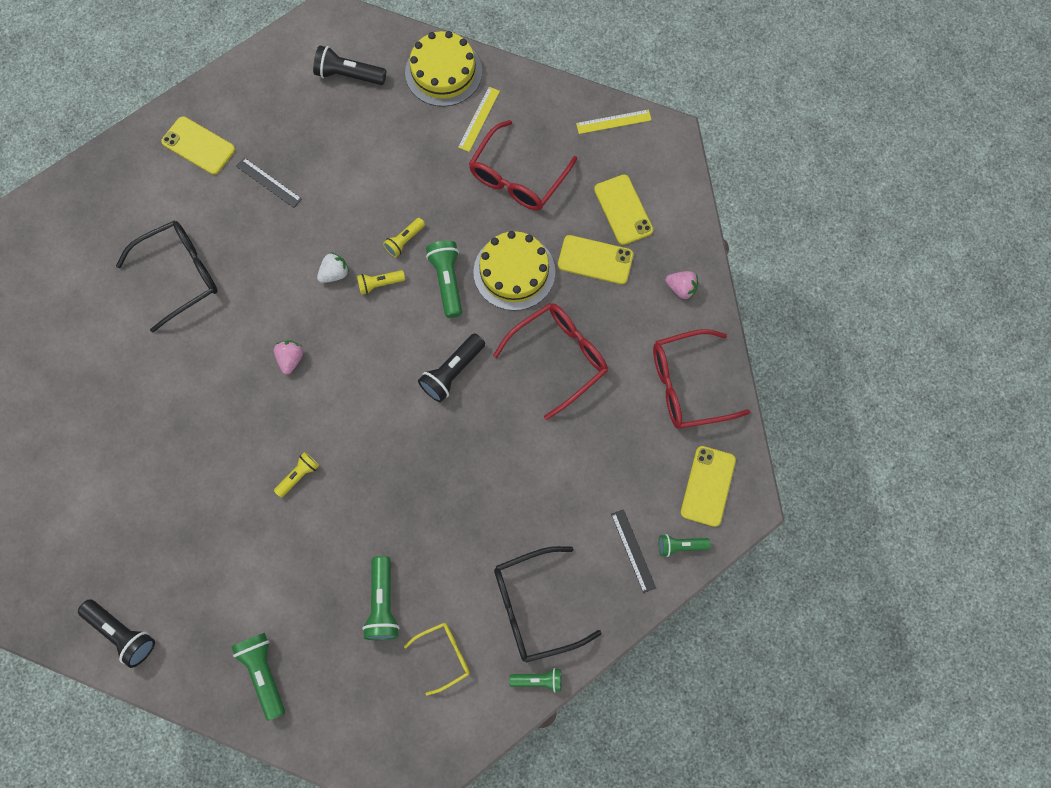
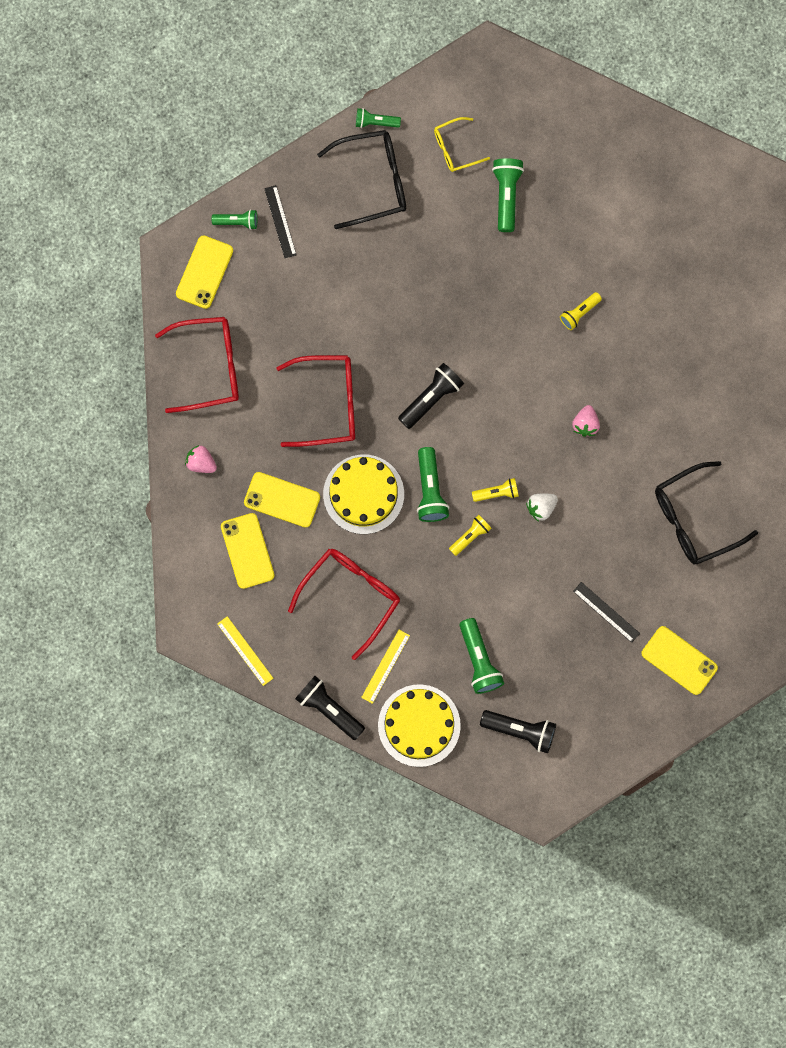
camera: 175 degrees left, 5 degrees up
black flashlight [78,599,155,668] -> black flashlight moved to [295,676,365,740]
green flashlight [231,633,285,721] -> green flashlight moved to [459,618,504,694]
red glasses [493,303,608,420] -> red glasses turned 150 degrees counterclockwise [276,355,355,447]
yellow ruler [576,110,651,134] -> yellow ruler turned 60 degrees clockwise [217,616,273,686]

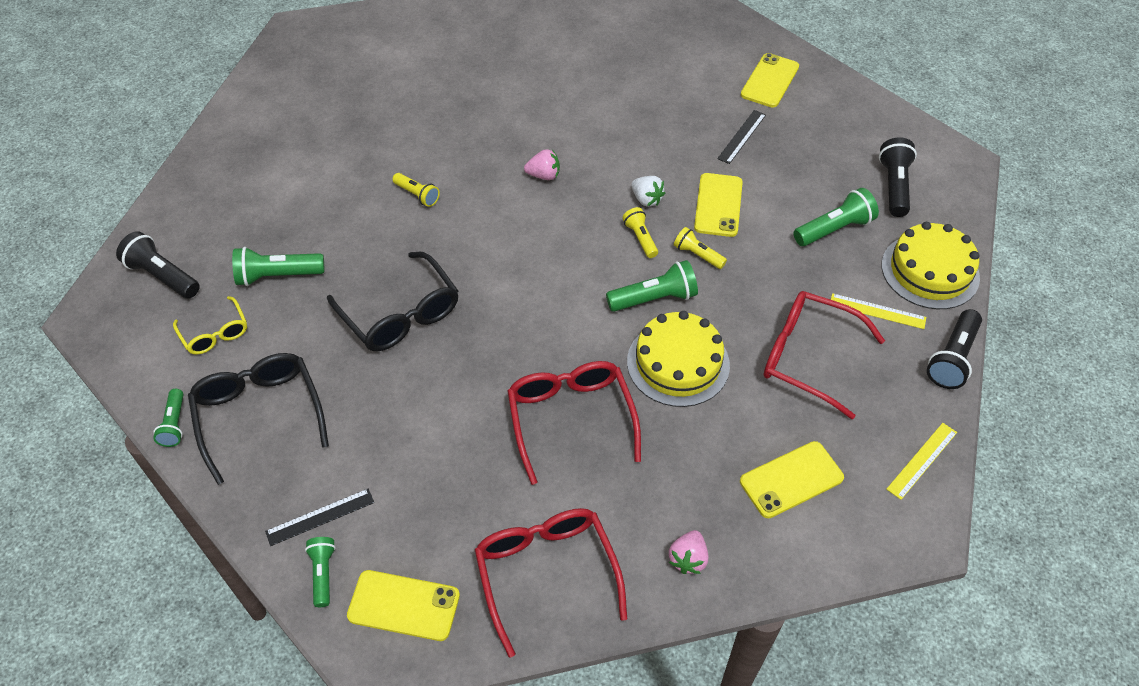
camera: 100 degrees left, 25 degrees down
yellow phone [244,472,320,528] -> yellow phone moved to [694,173,743,237]
black flashlight [398,363,464,429] -> black flashlight moved to [116,231,200,299]
black glasses [655,461,758,564] -> black glasses moved to [327,252,458,351]

